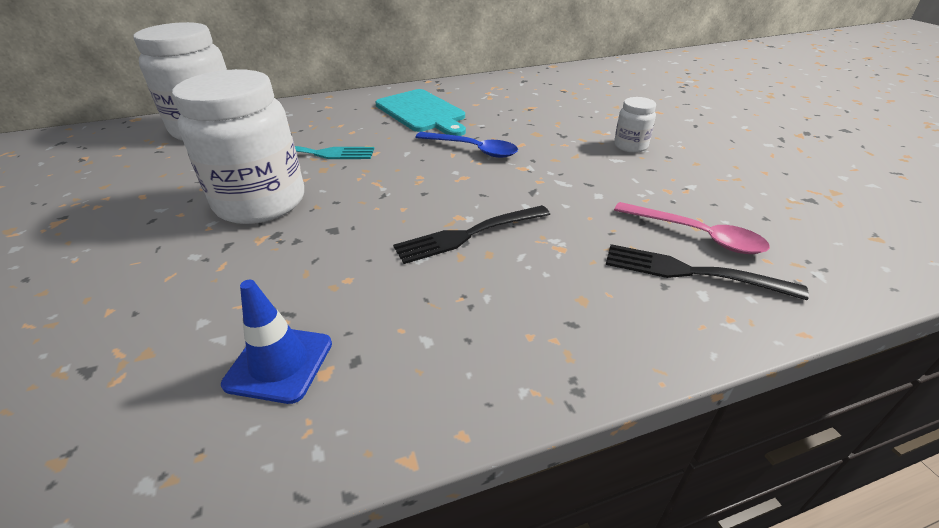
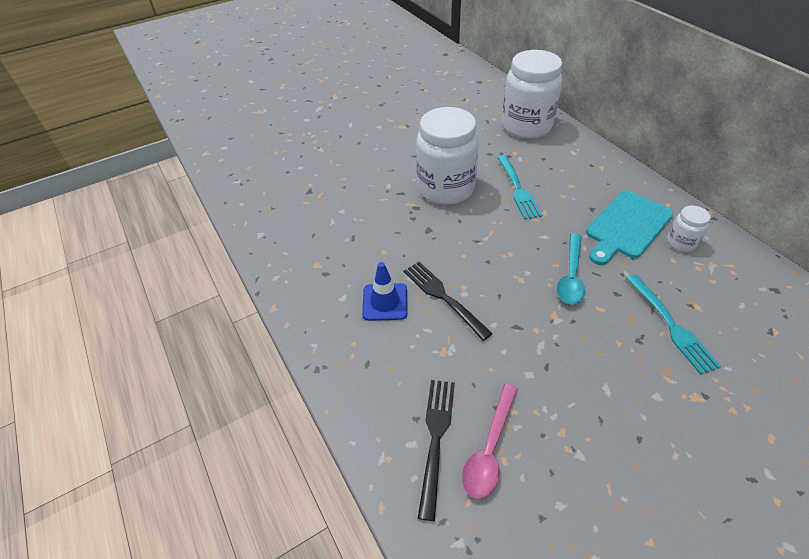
camera: 80 degrees right, 10 degrees up
blue traffic cone [221,280,332,404] -> blue traffic cone moved to [362,262,408,321]
blue spoon [415,132,518,158] -> turquoise spoon [557,233,585,304]
white jar [614,97,656,153] -> white jar moved to [667,205,710,252]
none -> turquoise fork [626,274,721,375]

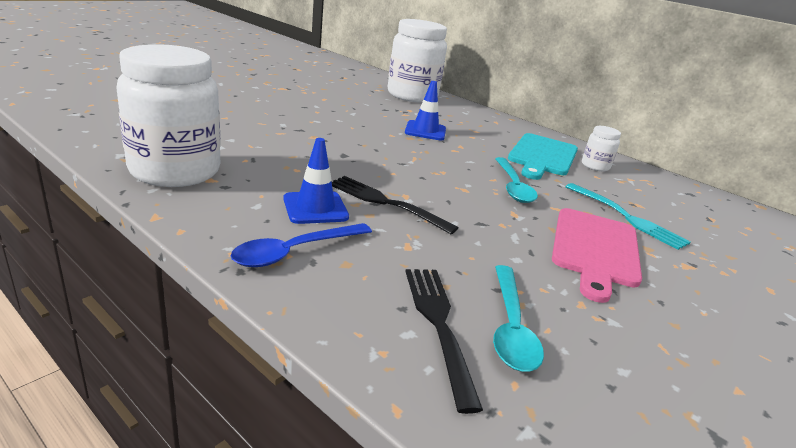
camera: 25 degrees left, 20 degrees down
white jar [416,107,479,205] -> white jar moved to [116,44,221,187]
pink spoon [462,384,518,499] -> turquoise spoon [493,265,544,372]
turquoise fork [497,155,542,219] -> blue traffic cone [405,81,446,141]
none -> blue spoon [231,223,372,267]
none -> pink cutting board [552,208,642,303]

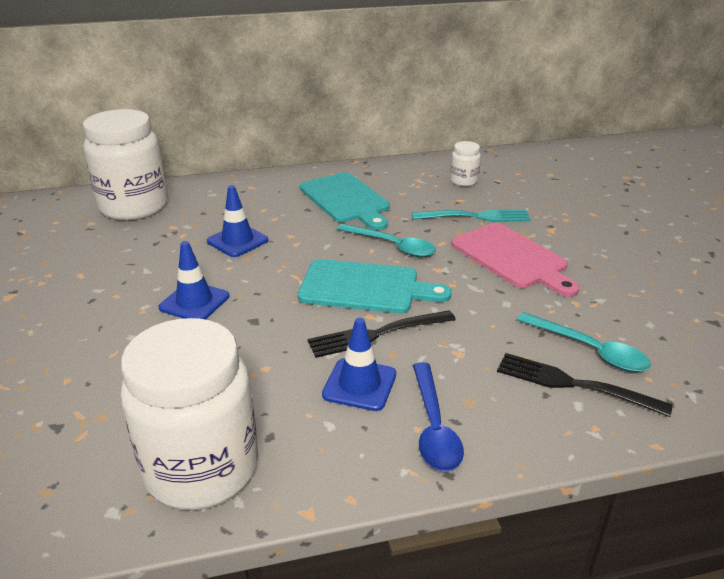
camera: 50 degrees left, 5 degrees up
white jar [582,126,621,171] -> white jar moved to [450,141,481,187]
none -> blue traffic cone [158,241,229,320]
none -> turquoise cutting board [298,259,452,313]

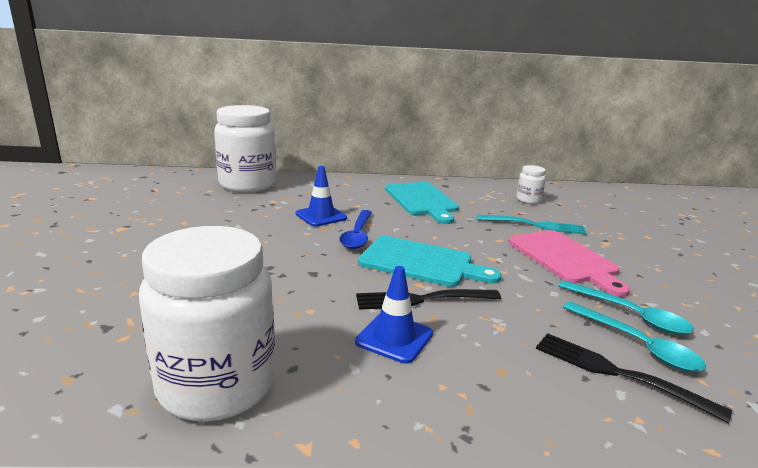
camera: 10 degrees right, 10 degrees down
blue traffic cone [158,241,229,320] -> none
turquoise spoon [337,223,436,257] -> turquoise spoon moved to [558,280,694,335]
blue spoon [413,362,464,472] -> blue spoon moved to [339,210,372,249]

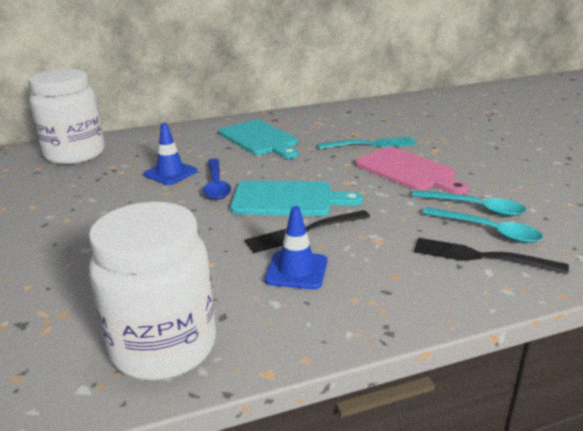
camera: 15 degrees left, 5 degrees up
white jar [516,165,546,204] -> none

